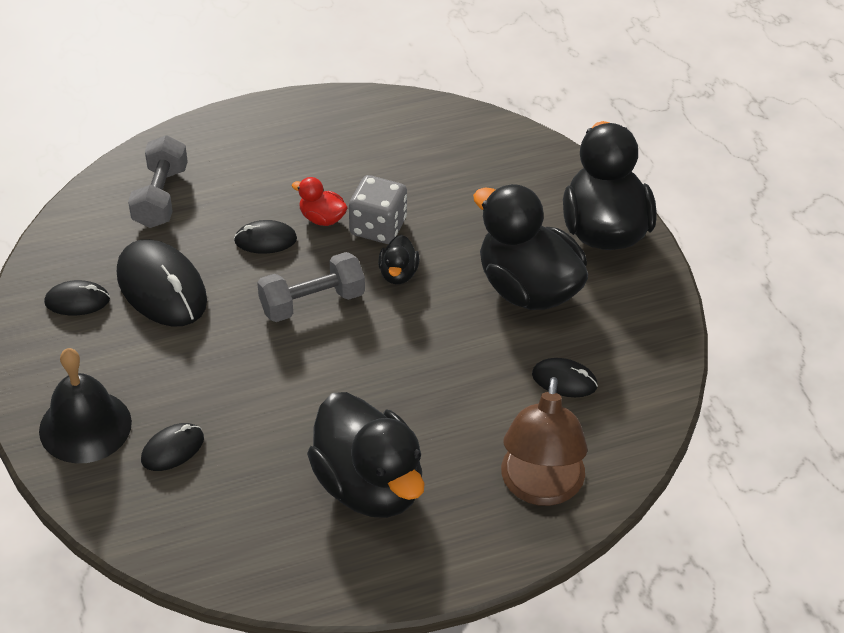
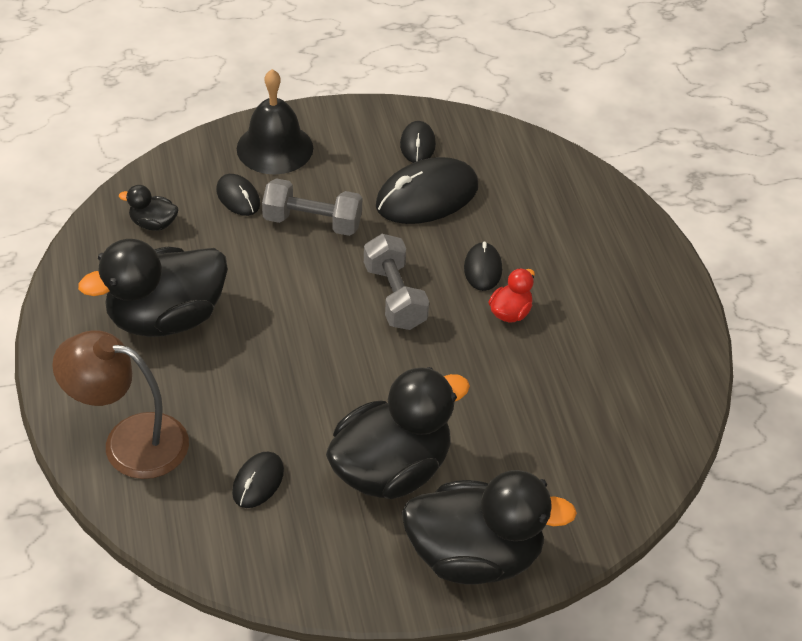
camera: 95 degrees right, 0 degrees up
grey dumbbell [128,135,188,228] -> grey dumbbell moved to [262,178,362,236]
grey dice [349,175,407,244] -> none
black duck [378,235,419,284] -> black duck moved to [119,185,179,231]

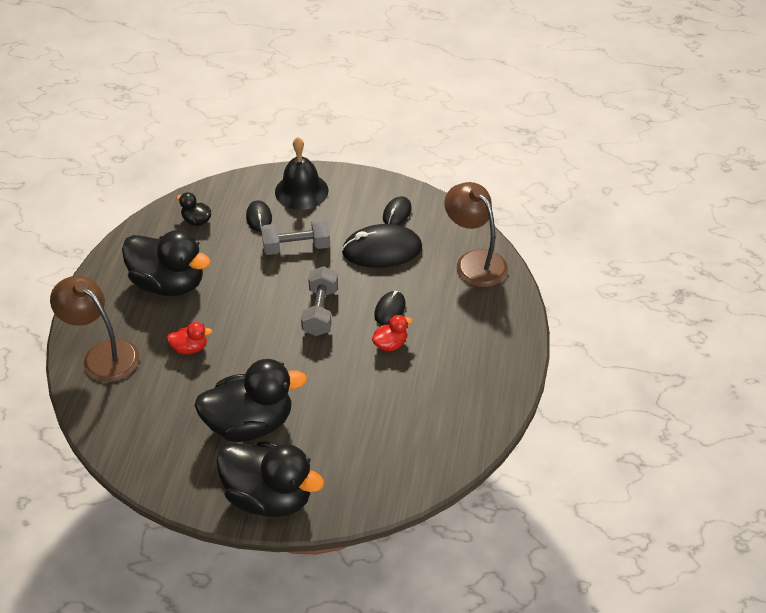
camera: 25 degrees right, 0 degrees up
black duck [78,239,228,337] -> black duck turned 150 degrees counterclockwise [122,230,211,296]
black mouse [232,452,284,508] -> none
grey dumbbell [262,178,362,236] -> grey dumbbell turned 45 degrees counterclockwise [261,218,330,255]
none -> red duck [167,322,212,354]
none -> brown lamp [445,182,508,287]

